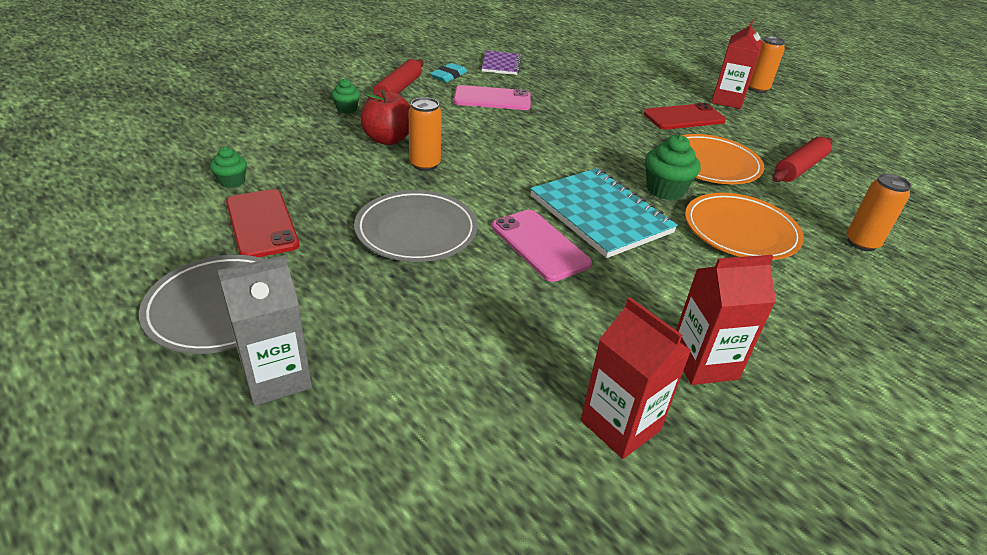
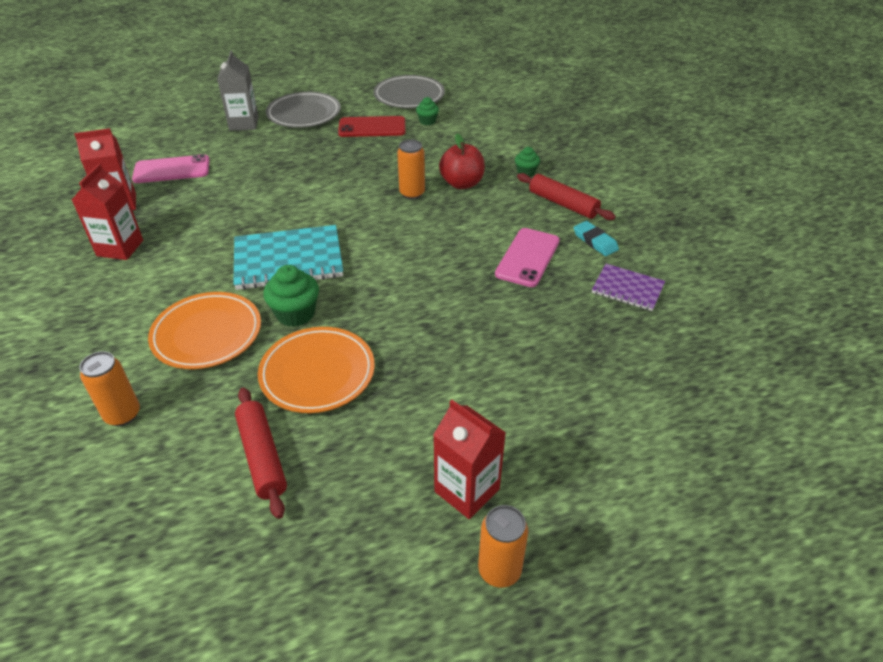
camera: 115 degrees right, 5 degrees up
grey plate [354,190,478,262] -> grey plate moved to [373,75,445,108]
pink phone [492,210,592,282] -> pink phone moved to [132,154,210,183]
red phone [644,103,726,130] -> none

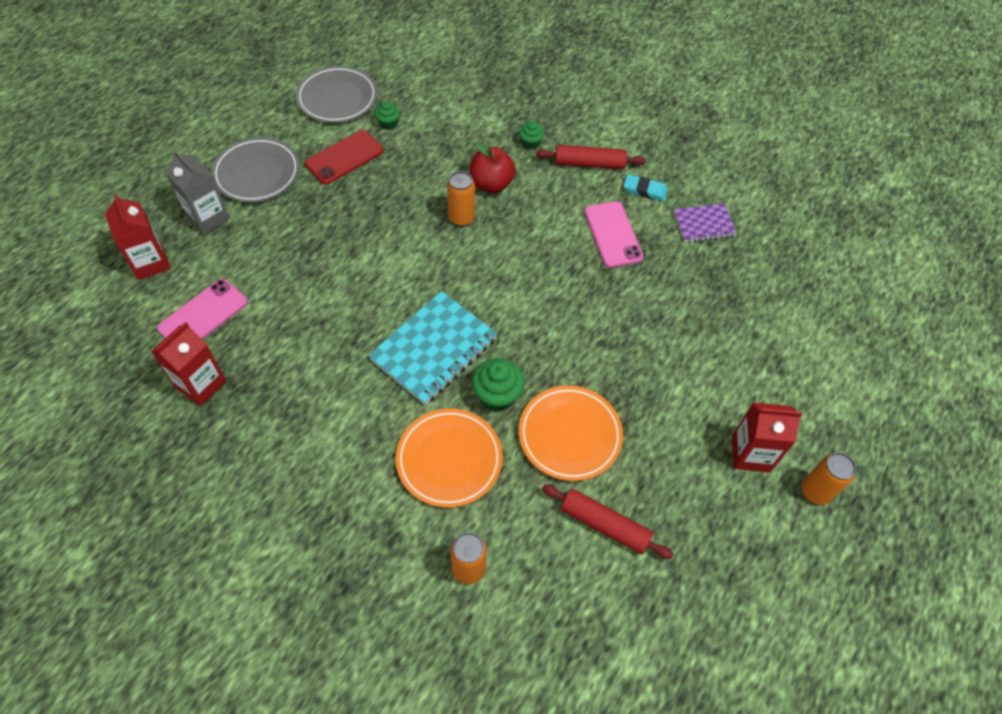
camera: 40 degrees left, 15 degrees up
red carton [72,164,143,260] -> red carton moved to [105,194,171,280]

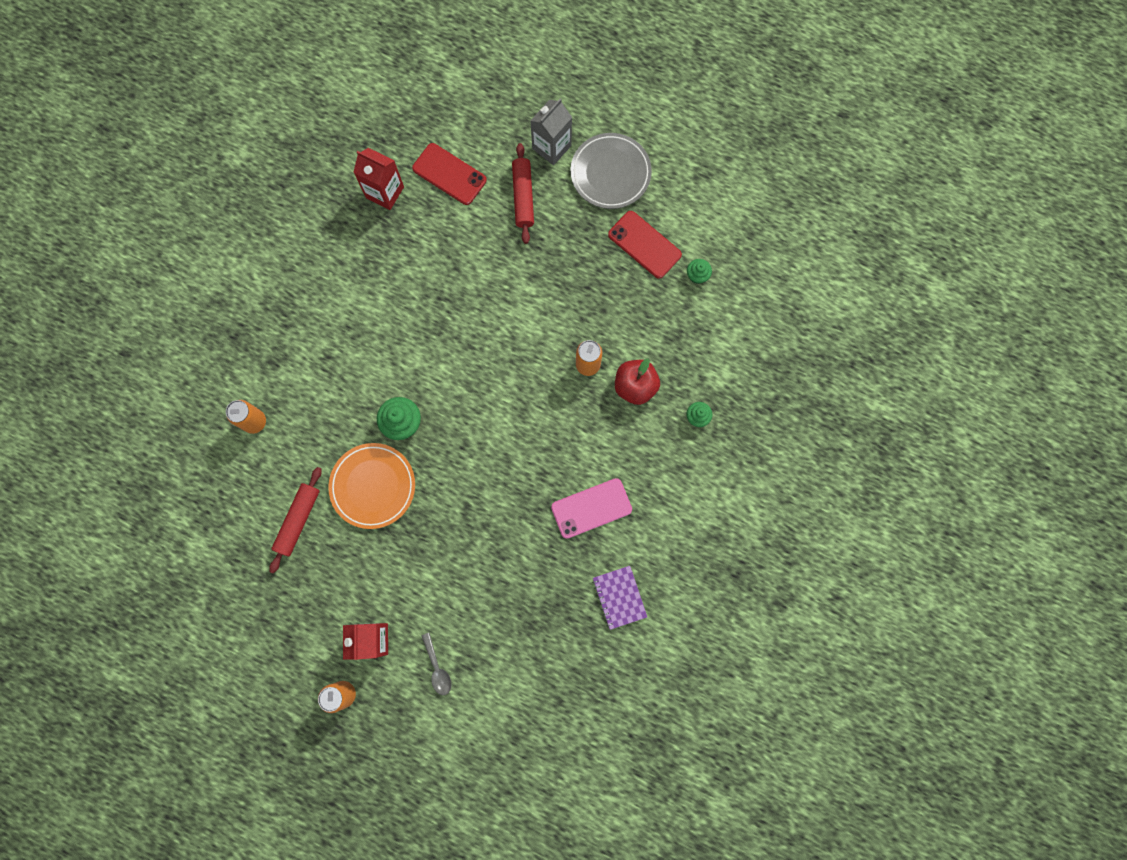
camera: 85 degrees right, 20 degrees up
red carton [105,194,171,280] -> none
pink phone [157,279,248,339] -> red phone [412,143,487,205]
grey plate [296,66,377,123] -> none
turquoise notebook [368,291,498,405] -> none
orange plate [395,408,503,508] -> none
red rolling pin [536,145,646,169] -> red rolling pin moved to [512,143,534,244]
turquoise eraser [623,174,668,201] -> none
none -> grey spoon [422,633,451,695]

